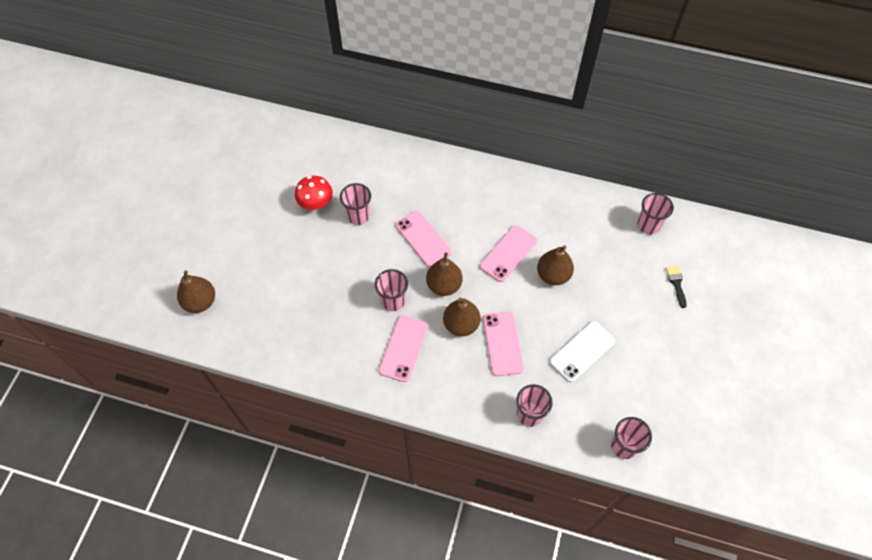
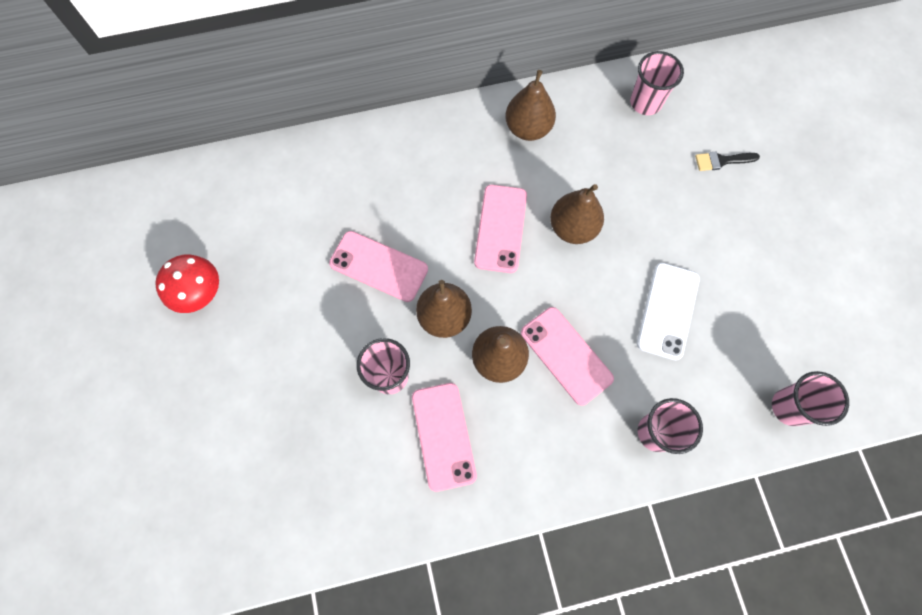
camera: 30 degrees left, 10 degrees up
brown pear [177,270,215,313] -> brown pear moved to [505,70,556,141]
pink cup [340,183,371,225] -> none
black brush [666,266,687,308] -> black brush turned 60 degrees counterclockwise [695,152,760,171]

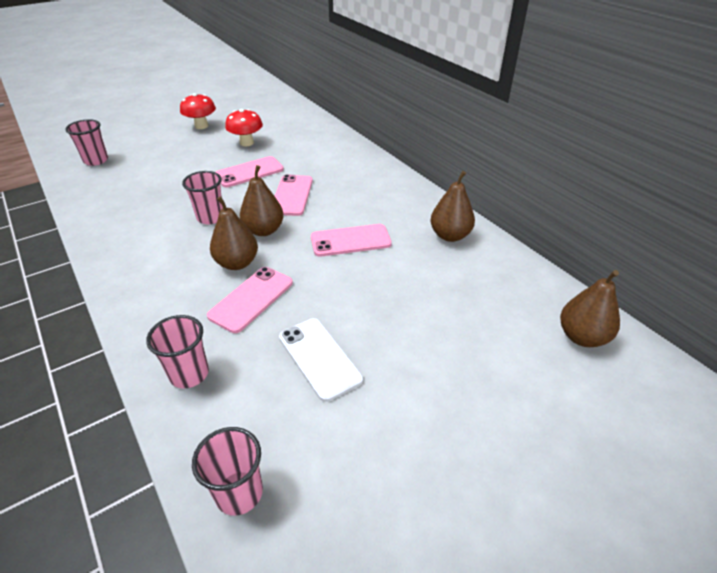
camera: 70 degrees right, 30 degrees down
pink phone [412,383,477,492] -> pink phone moved to [216,156,284,187]
brown pear [550,184,604,244] -> brown pear moved to [560,270,620,347]
pink cup [630,51,684,115] -> pink cup moved to [65,119,108,166]
white phone [637,263,700,360] -> white phone turned 60 degrees clockwise [279,318,363,402]
black brush [695,152,760,171] -> none
none -> red mushroom [180,93,216,129]

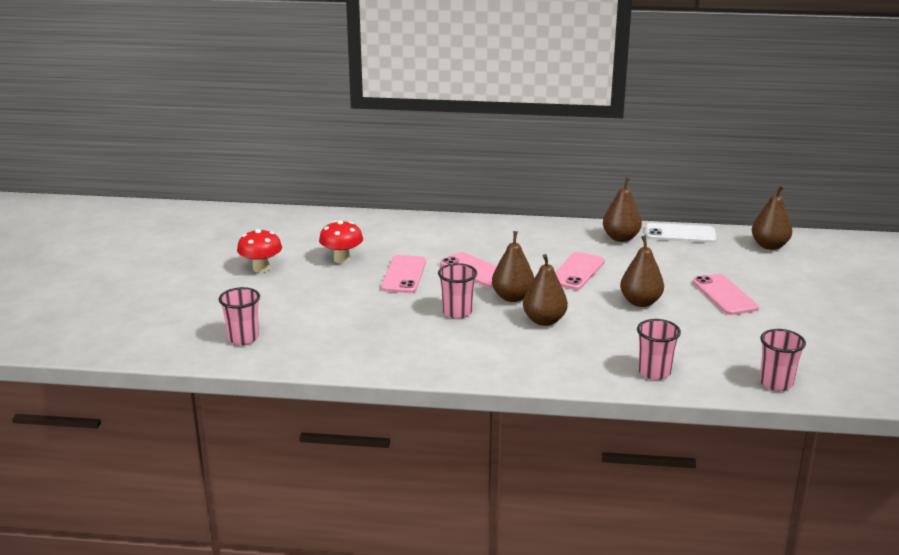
camera: 50 degrees left, 15 degrees down
pink phone [207,267,293,333] -> pink phone moved to [693,274,759,315]
white phone [279,318,363,402] -> white phone moved to [646,223,716,243]
none -> brown pear [620,236,664,307]

